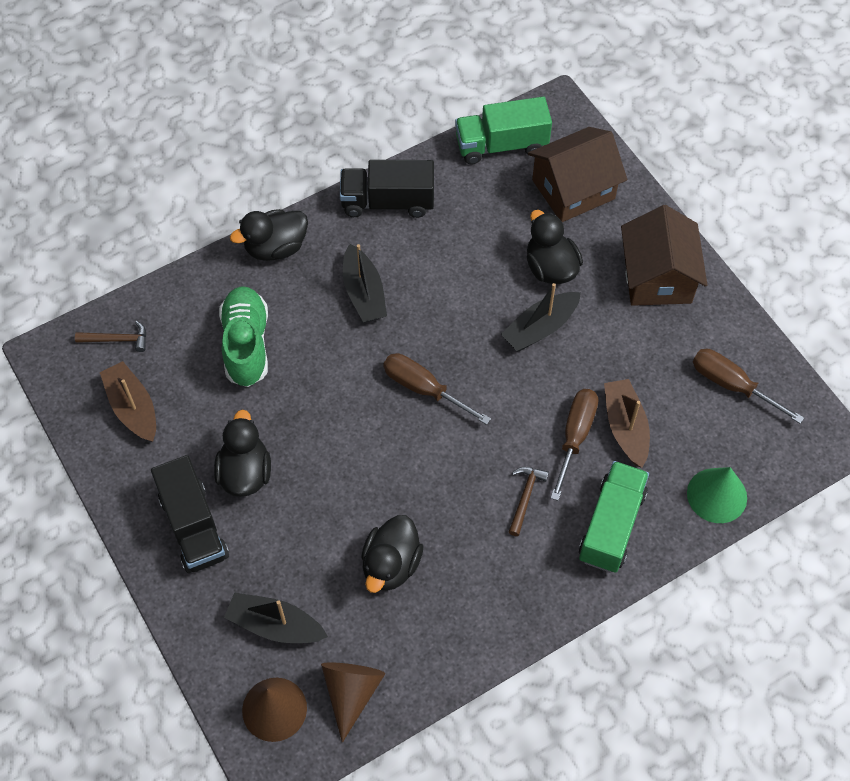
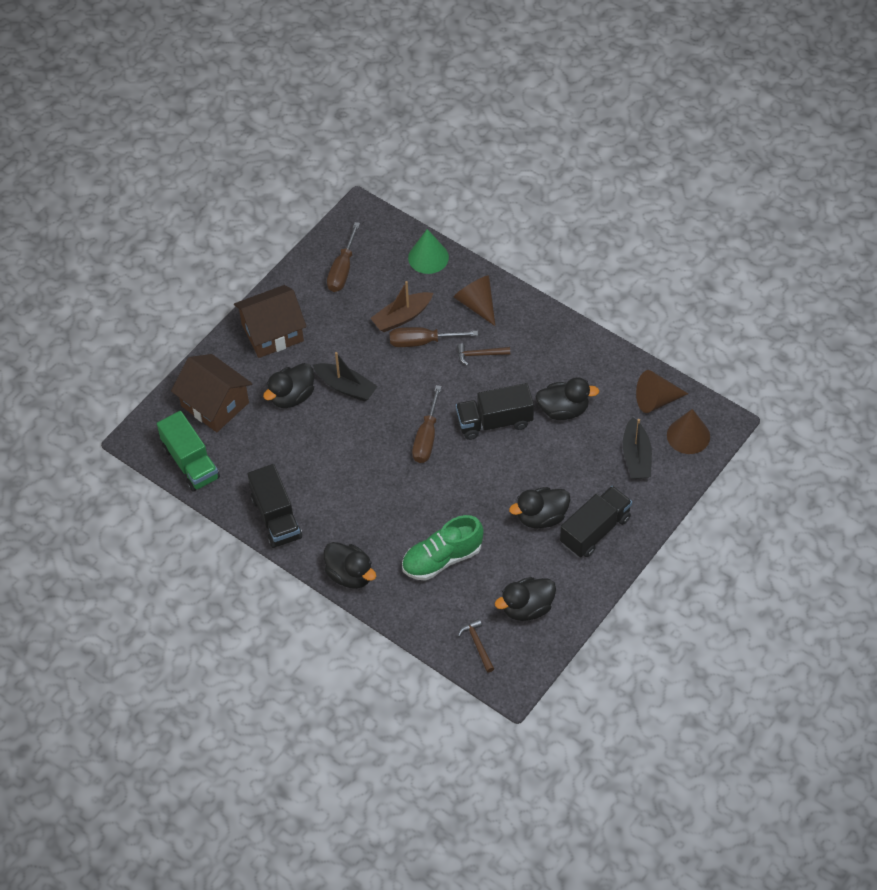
camera: 110 degrees left, 5 degrees down
brown boat [100,361,156,442] -> black duck [495,577,556,621]
black boat [343,244,387,322] -> none
green truck [579,461,649,573] -> brown cone [454,275,495,326]
none -> black truck [456,383,534,440]

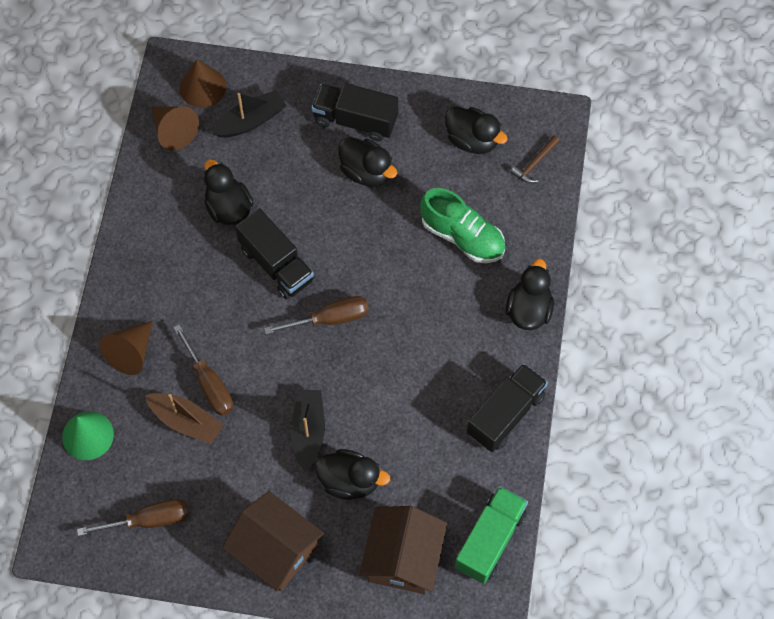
camera: 120 degrees left, 10 degrees up
brown hammer [457,343,510,365] -> none

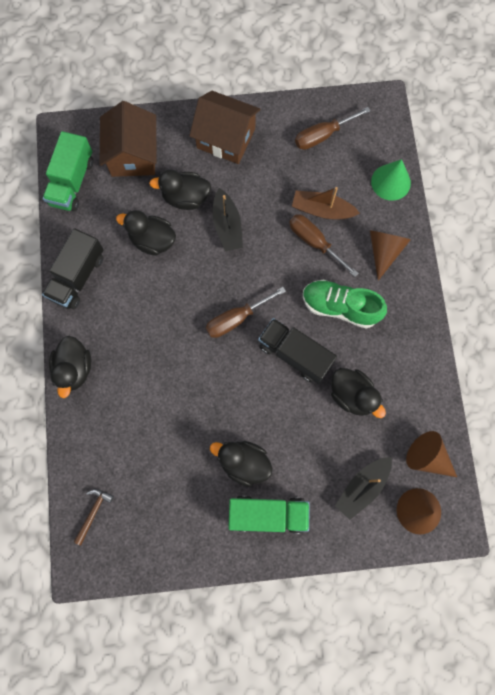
camera: 165 degrees right, 10 degrees up
black truck [312,83,398,141] -> green truck [228,496,310,534]
green shoe [420,188,505,263] -> green shoe moved to [303,280,387,329]
black duck [445,107,508,154] -> black duck moved to [116,210,176,256]

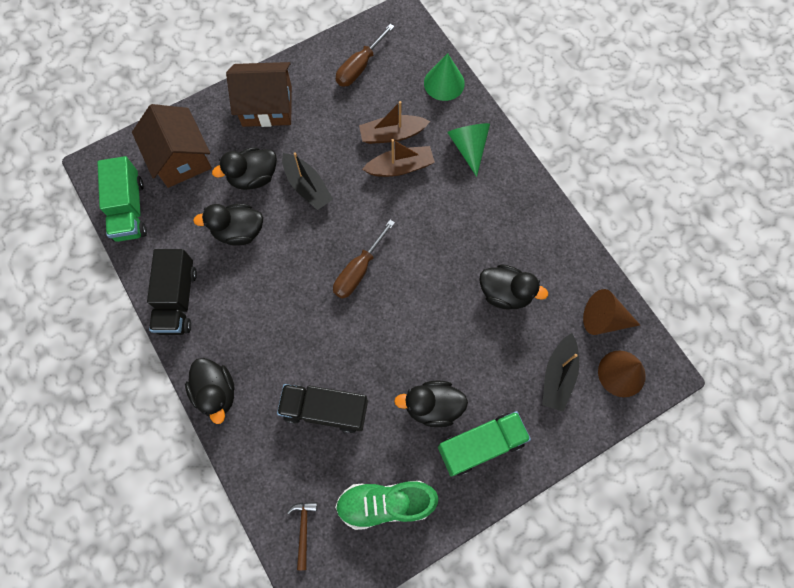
camera: 25 degrees left, 5 degrees down
black truck [258,318,337,384] -> black truck moved to [277,384,368,433]
brown screwdriver [289,214,359,277] -> brown boat [362,139,435,177]
green shoe [303,280,387,329] -> green shoe moved to [335,481,438,530]
brown cone [370,230,411,281] -> green cone [447,123,490,177]

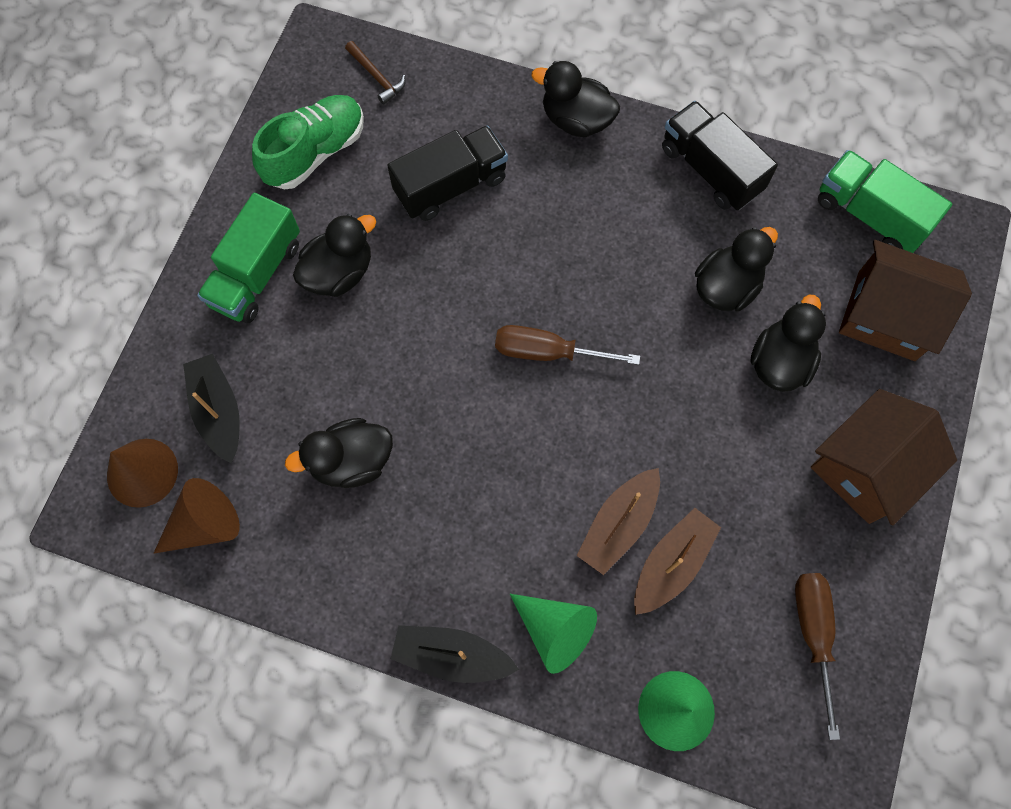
camera: 140 degrees right, 0 degrees up
black boat [282,152,333,210] -> black boat moved to [391,625,519,683]
brown screwdriver [333,220,395,299] -> brown screwdriver turned 75 degrees counterclockwise [495,325,640,365]

